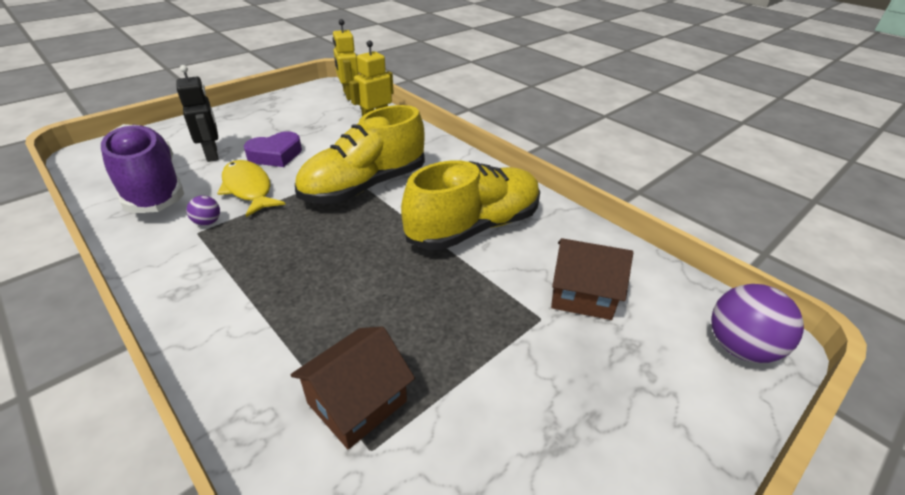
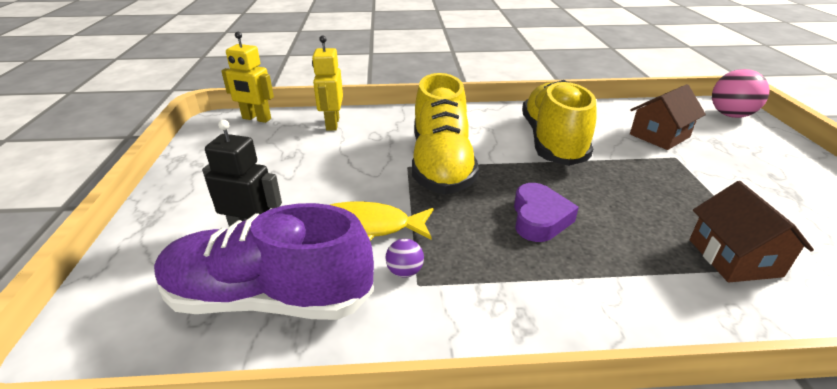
camera: 50 degrees left, 5 degrees down
purple heart [244,131,302,167] -> purple heart moved to [514,183,579,242]
purple ball [711,284,804,363] -> pink ball [712,69,770,118]

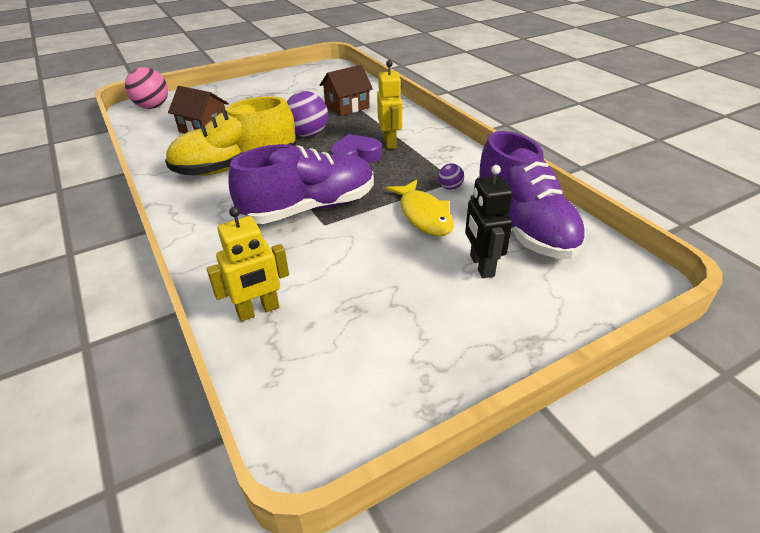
camera: 115 degrees left, 5 degrees up
yellow robot [221,32,274,123] -> yellow robot moved to [377,60,402,149]
yellow shoe [412,73,479,195] -> purple shoe [228,144,374,224]
none -> purple ball [287,91,328,137]

